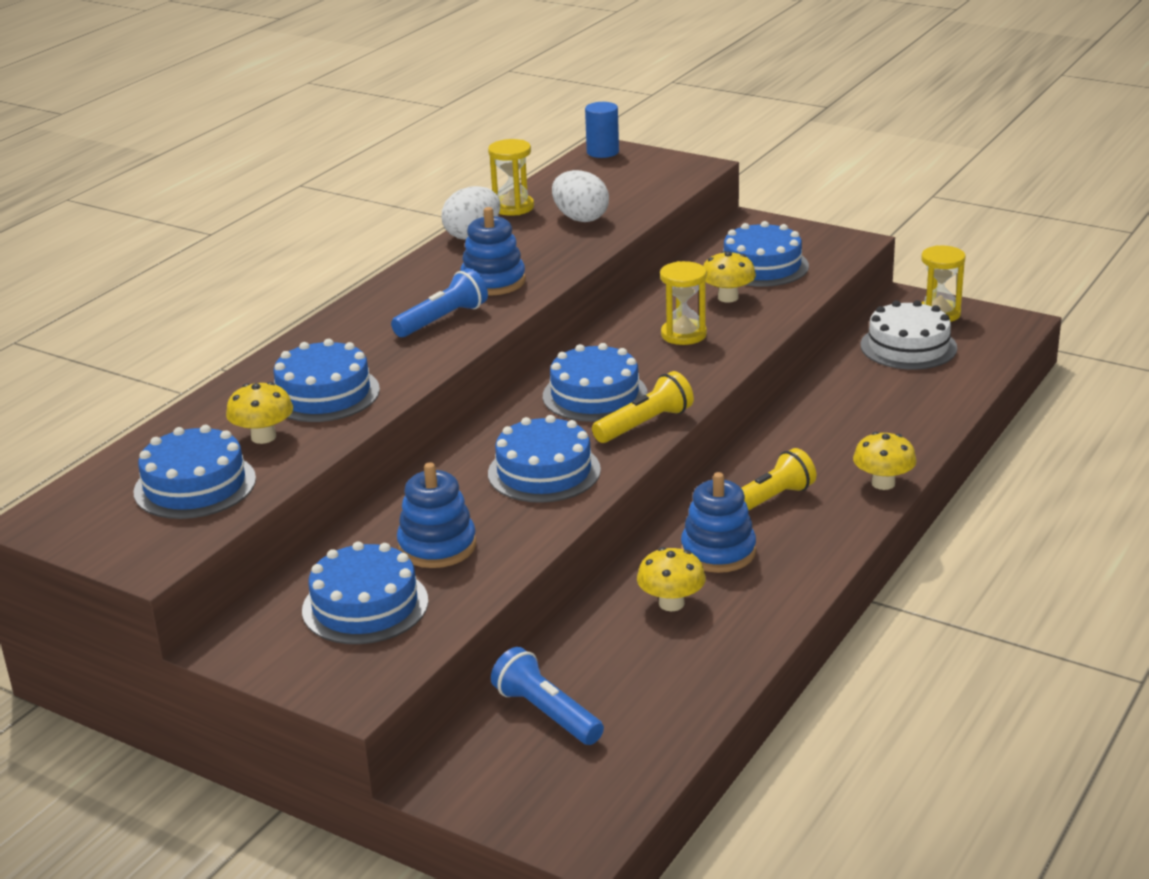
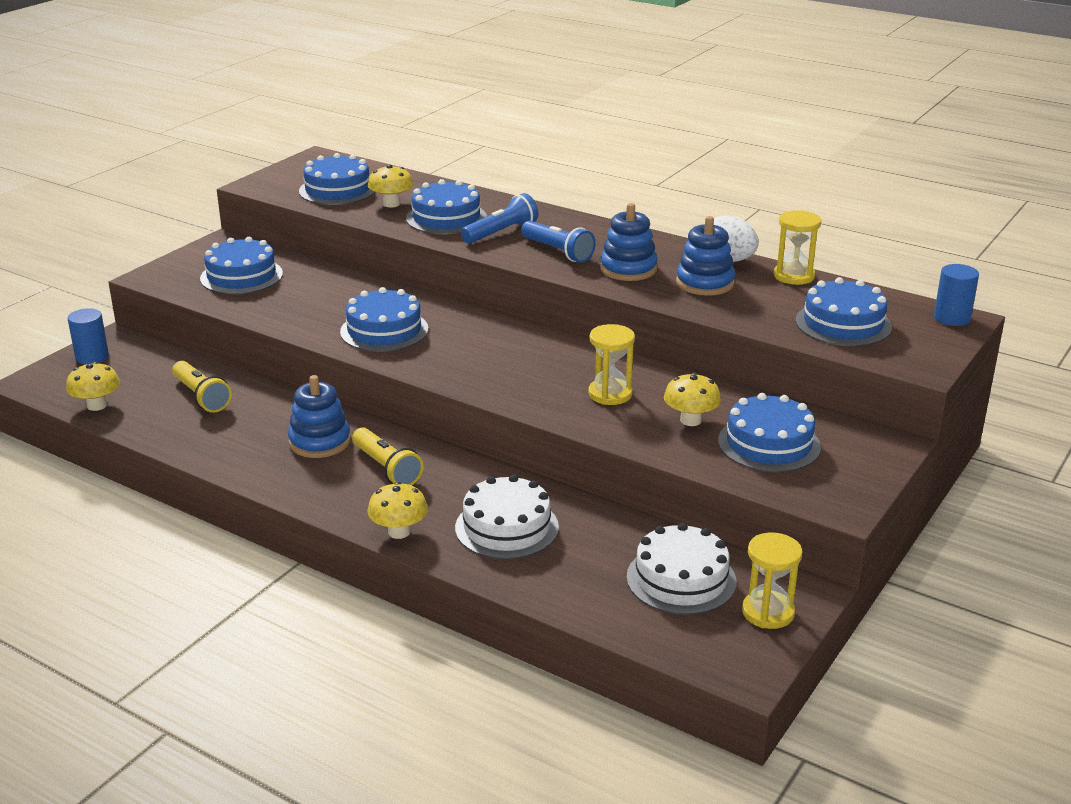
camera: 90 degrees right, 0 degrees up
blue stacking toy [397,462,476,568] -> blue stacking toy moved to [676,216,735,296]
blue flashlight [491,647,604,745] -> blue flashlight moved to [461,193,538,244]
blue cake [543,343,648,422] -> blue cake moved to [796,277,892,346]
white egg [552,170,609,222] -> none
yellow flashlight [592,371,694,443] -> yellow flashlight moved to [172,361,232,413]
yellow mushroom [637,547,706,611] -> yellow mushroom moved to [66,362,120,411]
none -> blue cylinder [68,308,109,365]
none -> white cake [455,475,559,559]

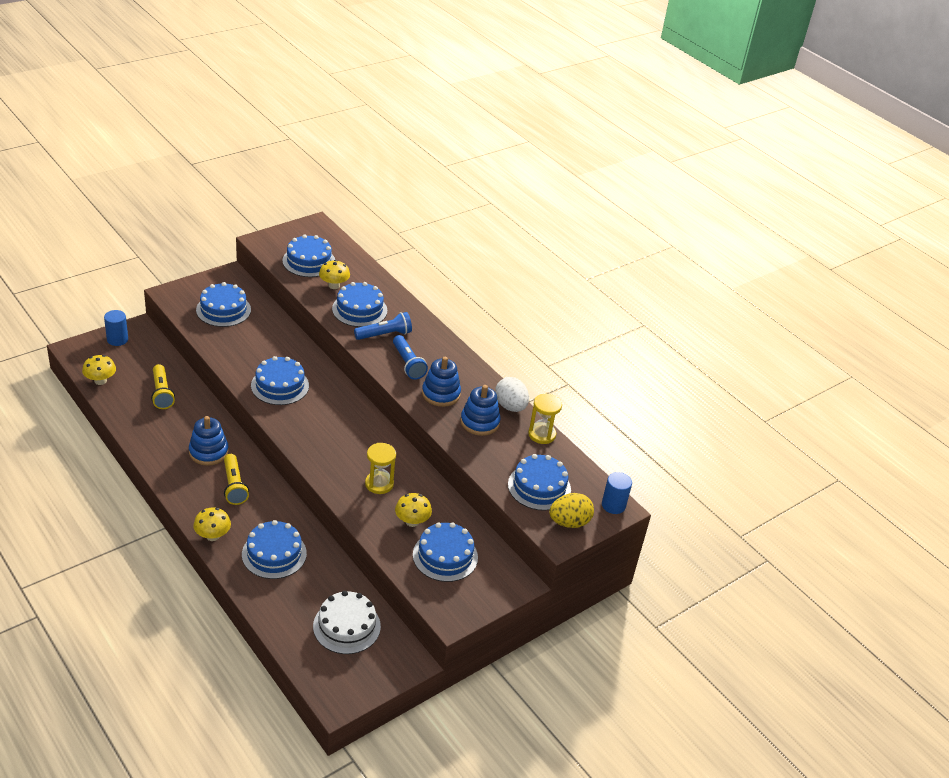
camera: 15 degrees right, 10 degrees up
white cake [455,475,559,559] -> blue cake [242,520,307,579]
yellow hourglass [742,533,802,629] -> none
none -> yellow egg [549,493,594,528]

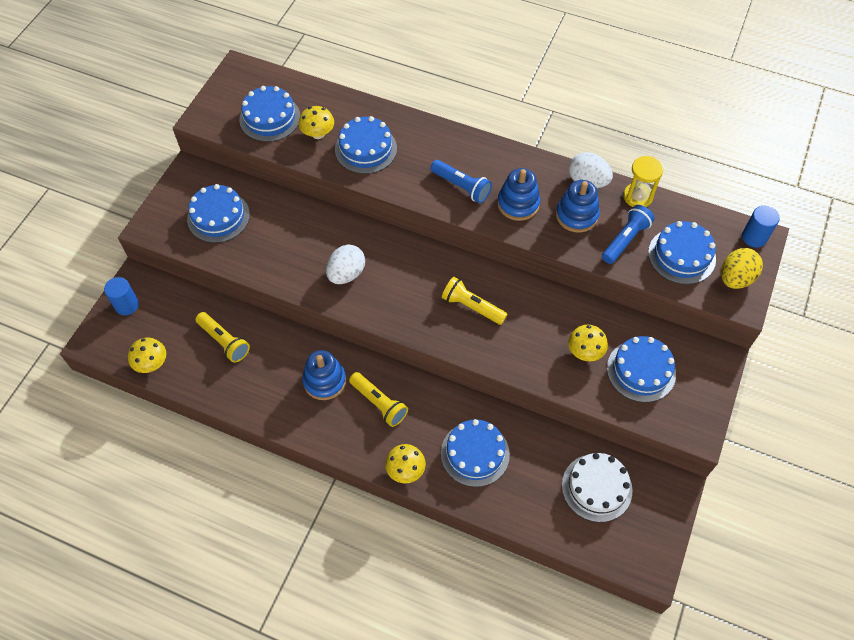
camera: 25 degrees left, 20 degrees up
blue cake [251,356,309,405] -> white egg [326,244,365,284]
blue flashlight [354,312,412,340] -> blue flashlight moved to [602,205,655,264]
yellow hourglass [365,443,396,494] -> none
none -> yellow flashlight [442,277,508,325]

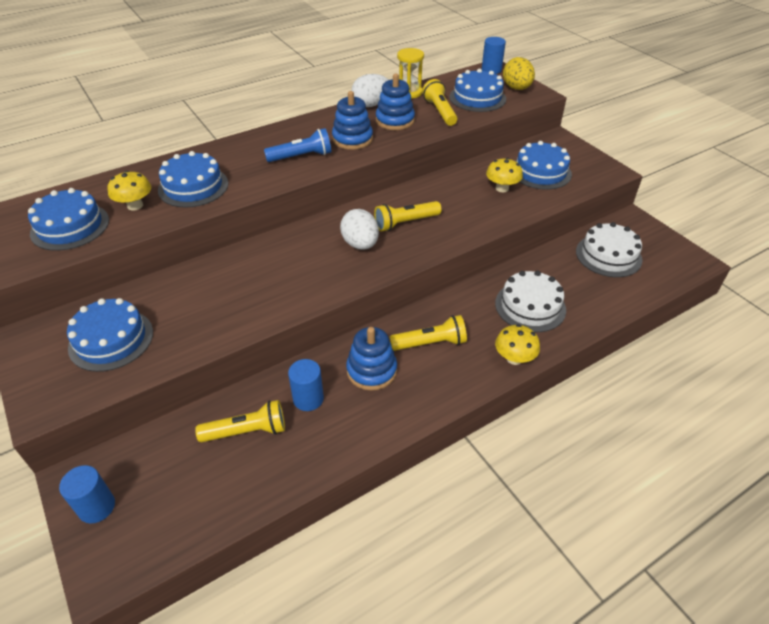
camera: 55 degrees left, 15 degrees down
yellow mushroom [128,338,166,373] -> none
white egg [326,244,365,284] -> white egg moved to [340,209,379,250]
blue cake [441,419,510,487] -> white cake [495,270,566,332]
blue flashlight [602,205,655,264] -> yellow flashlight [422,79,457,126]
none -> blue cylinder [288,359,324,411]

